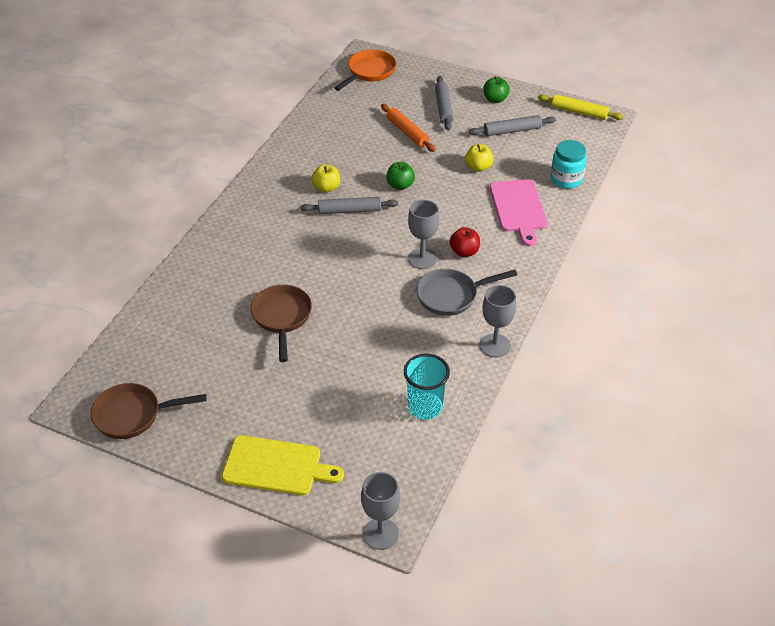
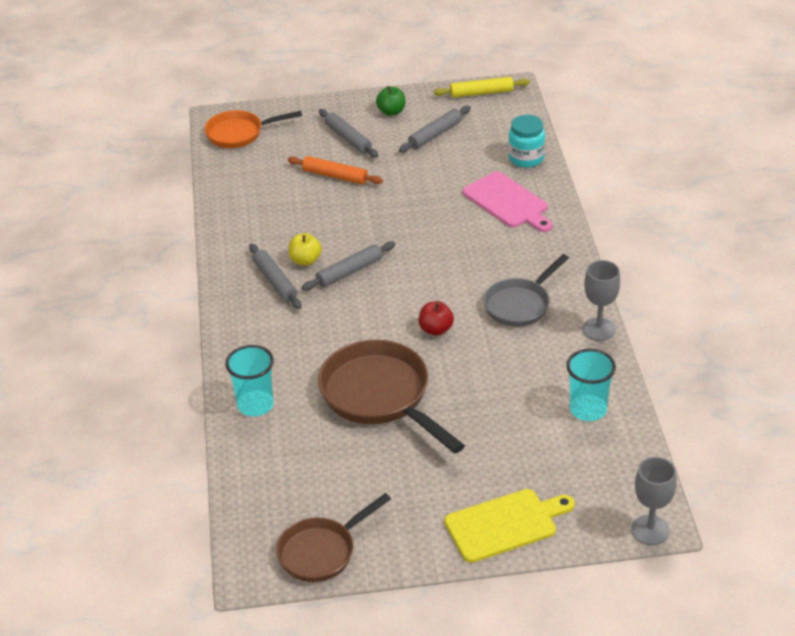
camera: 30 degrees left, 5 degrees down
brown pan [251,285,312,362] -> brown pan [318,340,465,454], size x1.58
orange pan [335,50,396,91] -> orange pan turned 105 degrees counterclockwise [204,110,302,148]
green apple [386,162,415,190] -> none
grey goblet [408,200,439,269] -> none
red apple [450,227,480,257] -> red apple moved to [419,301,454,336]
yellow apple [465,144,493,172] -> none
none -> turquoise cup [225,345,274,416]
none -> grey rolling pin [249,244,302,309]

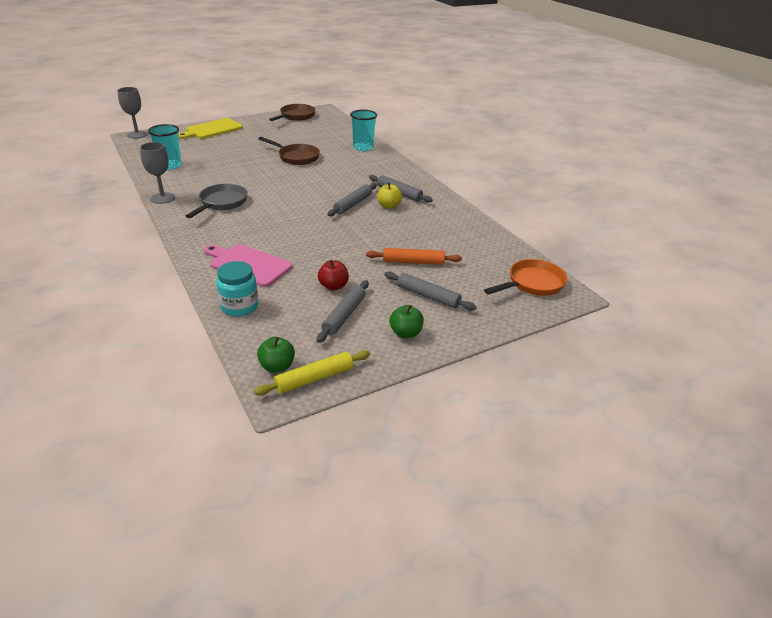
camera: 155 degrees right, 5 degrees down
brown pan [318,340,465,454] -> brown pan [258,137,320,165], size x0.63
red apple [419,301,454,336] -> red apple moved to [318,260,349,291]
none -> green apple [257,337,295,373]

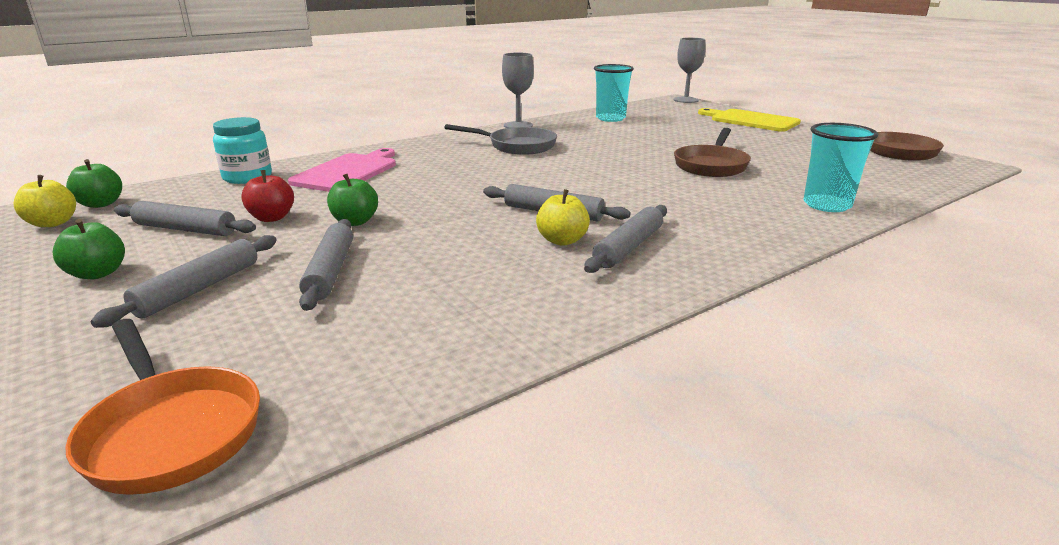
camera: 85 degrees right, 10 degrees down
yellow rolling pin [254,350,370,396] -> yellow apple [13,175,76,227]
orange rolling pin [366,248,462,265] -> grey rolling pin [299,219,353,311]
none -> green apple [327,174,378,226]

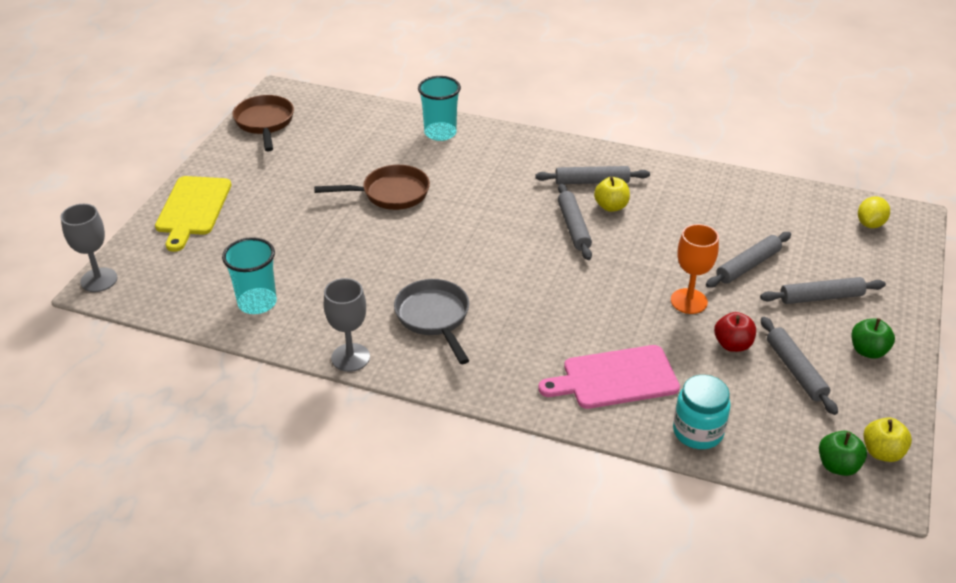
camera: 125 degrees left, 15 degrees up
orange pan [65,319,260,495] -> yellow lemon [858,196,890,228]
green apple [327,174,378,226] -> orange goblet [671,224,719,314]

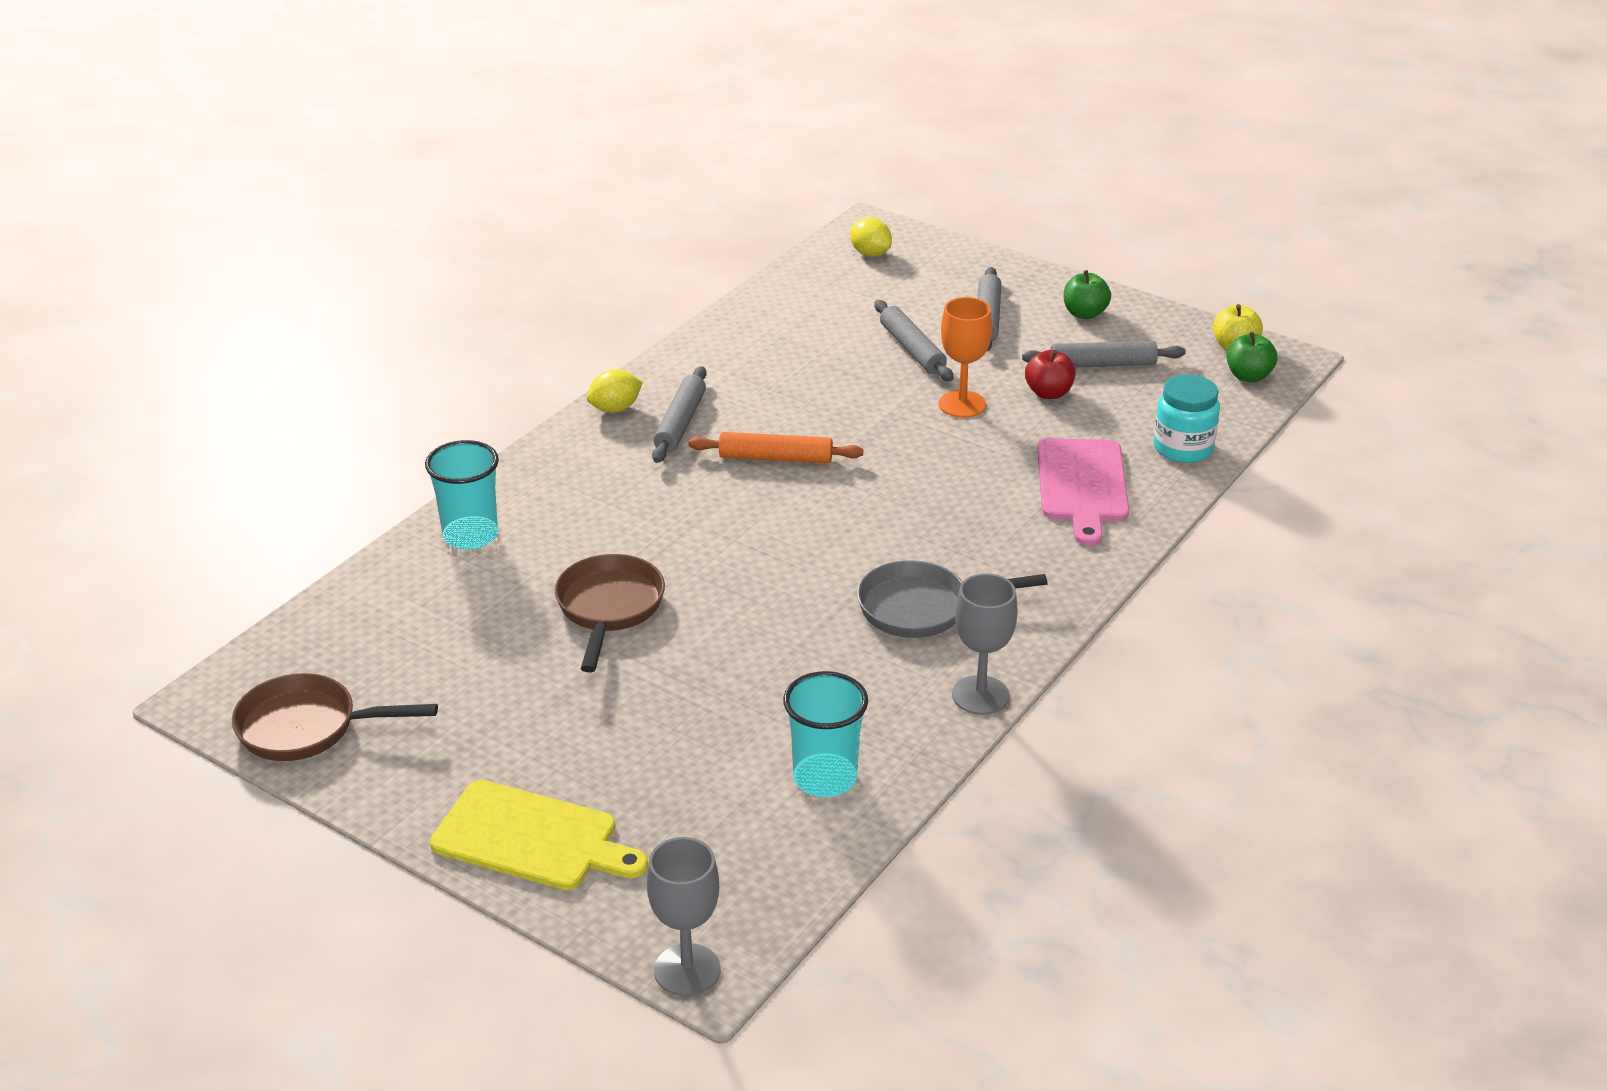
camera: 75 degrees left, 5 degrees down
grey rolling pin [558,183,592,260] -> orange rolling pin [689,432,863,463]
yellow apple [594,177,630,212] -> none
none -> yellow lemon [587,369,643,413]

